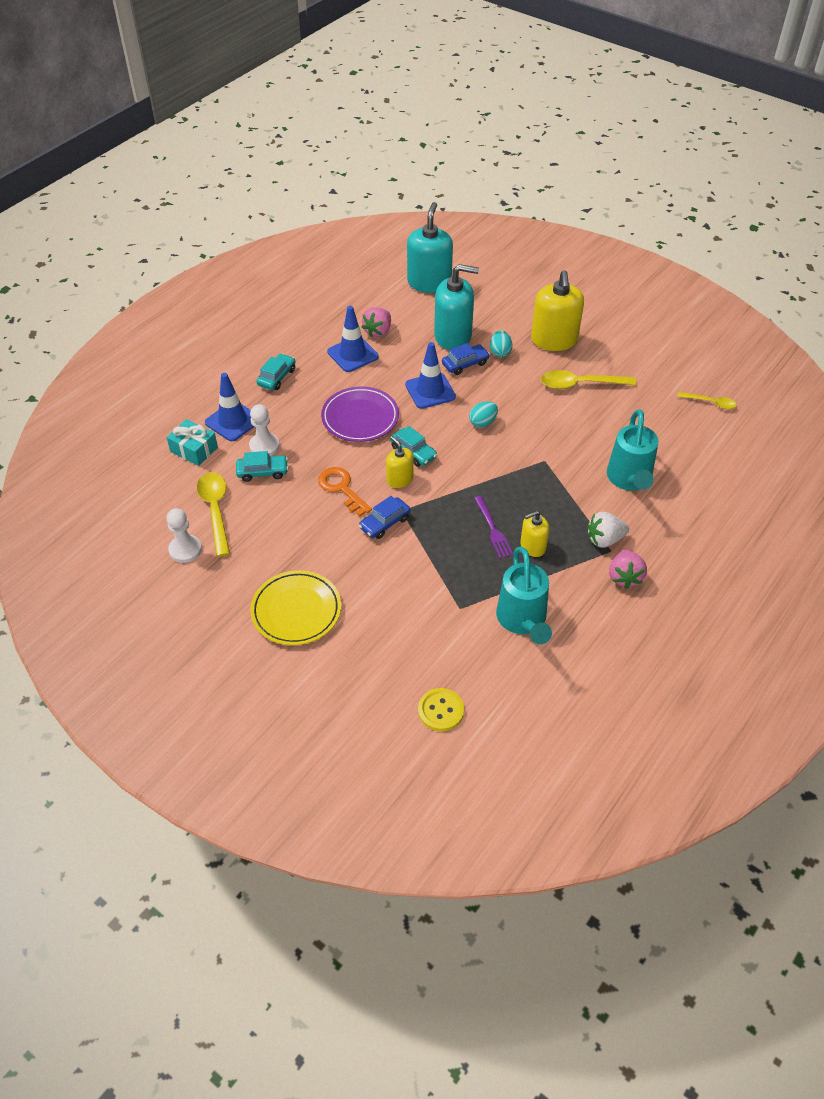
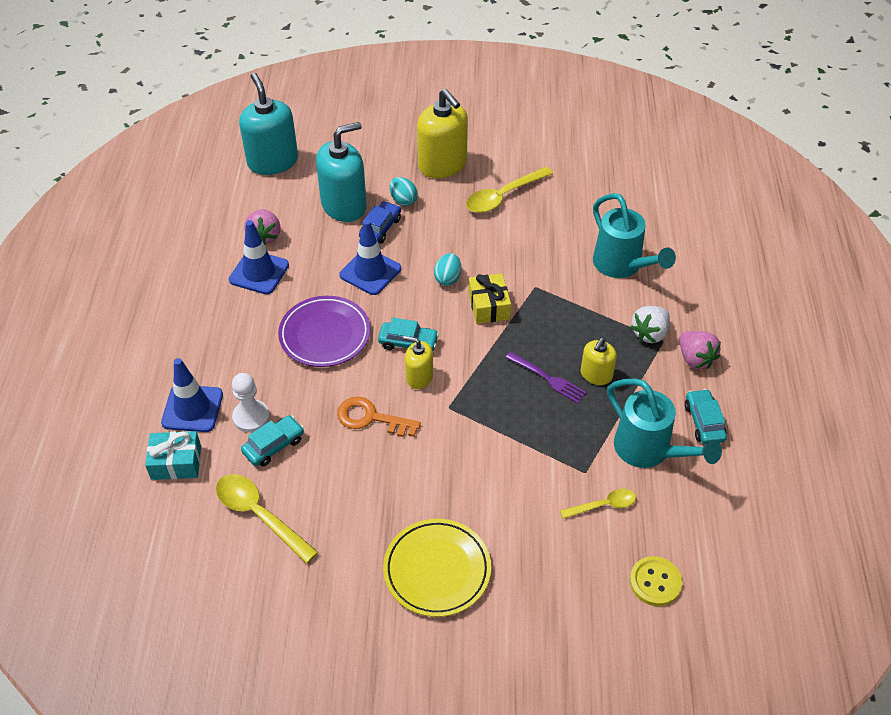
camera: 35 degrees left, 0 degrees up
white pawn [167,508,202,563] -> none
turquoise car [257,353,295,390] -> turquoise car moved to [685,389,727,444]
blue car [359,496,410,539] -> none
yellow spoon [677,392,737,409] -> yellow spoon moved to [560,489,636,519]
none -> yellow gift [468,273,511,324]

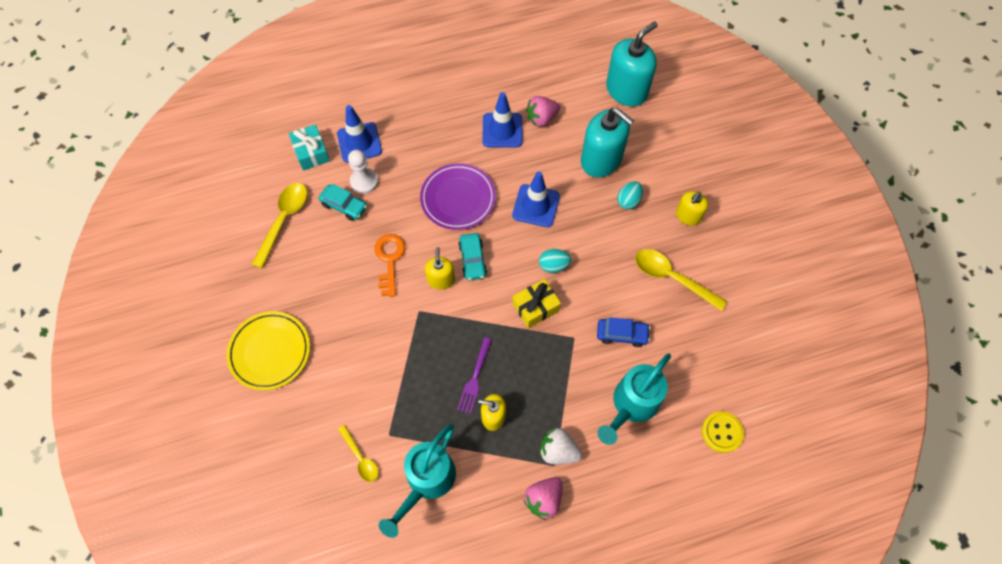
camera: 70 degrees right, 15 degrees up
blue car [359,201,401,244] -> blue car moved to [597,317,650,347]
yellow soap dispenser [417,89,468,178] -> yellow soap dispenser [676,191,708,226], size x0.54
yellow button [630,556,682,606] -> yellow button moved to [702,411,744,453]
turquoise car [685,389,727,444] -> none

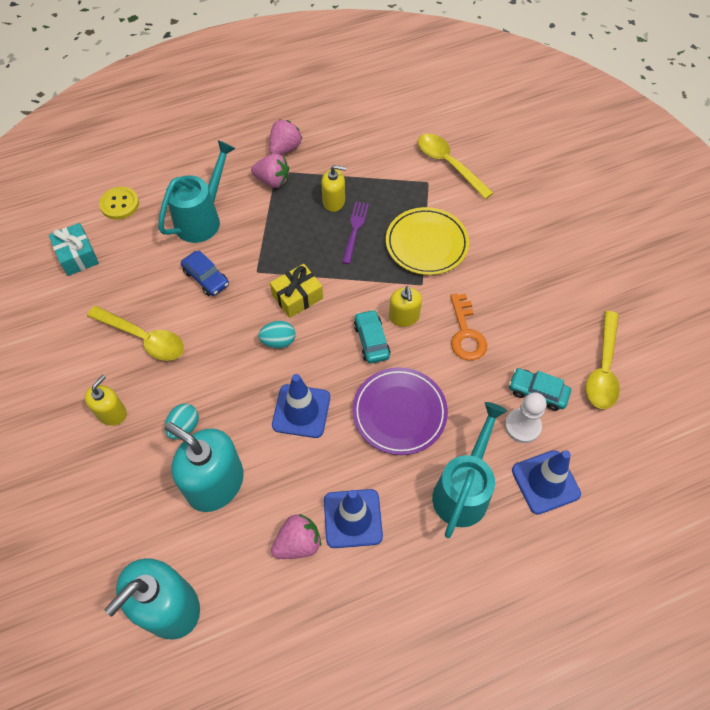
camera: 175 degrees right, 5 degrees down
yellow plate [226,311,310,391] -> yellow plate moved to [386,207,469,275]
turquoise gift [289,124,330,171] -> turquoise gift moved to [49,223,99,276]
yellow spoon [338,425,379,482] -> yellow spoon [418,134,494,199], size x1.67
turquoise watering can [379,424,456,538] -> turquoise watering can moved to [432,402,507,538]
white strawberry [540,428,582,465] -> pink strawberry [251,154,289,188]
blue car [597,317,650,347] -> blue car turned 135 degrees counterclockwise [181,250,229,296]

